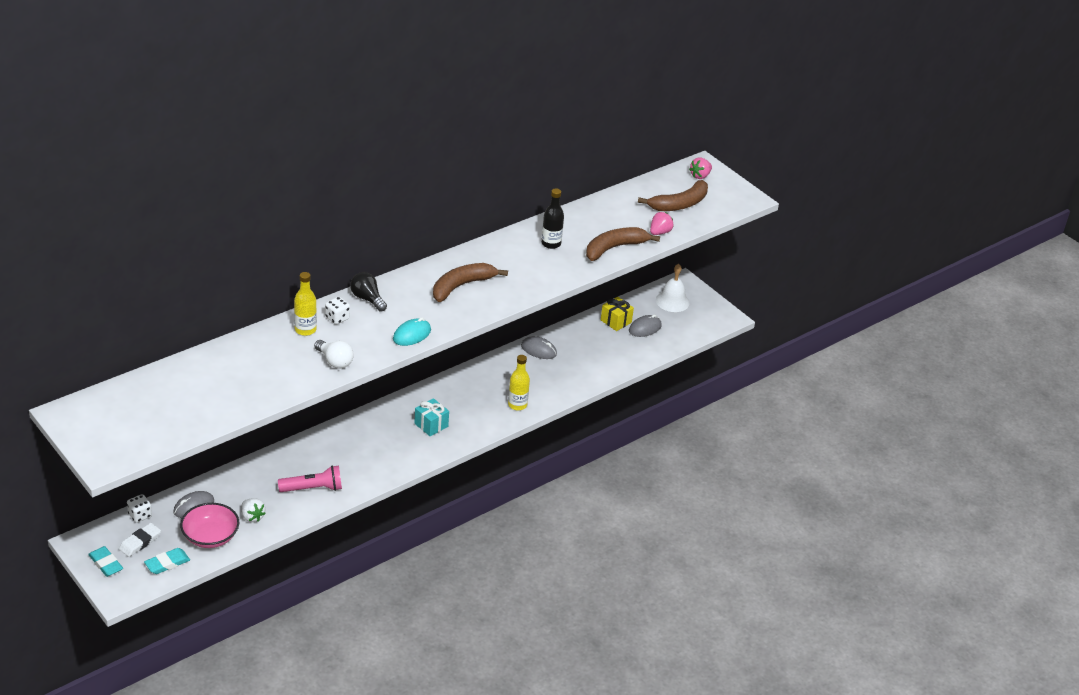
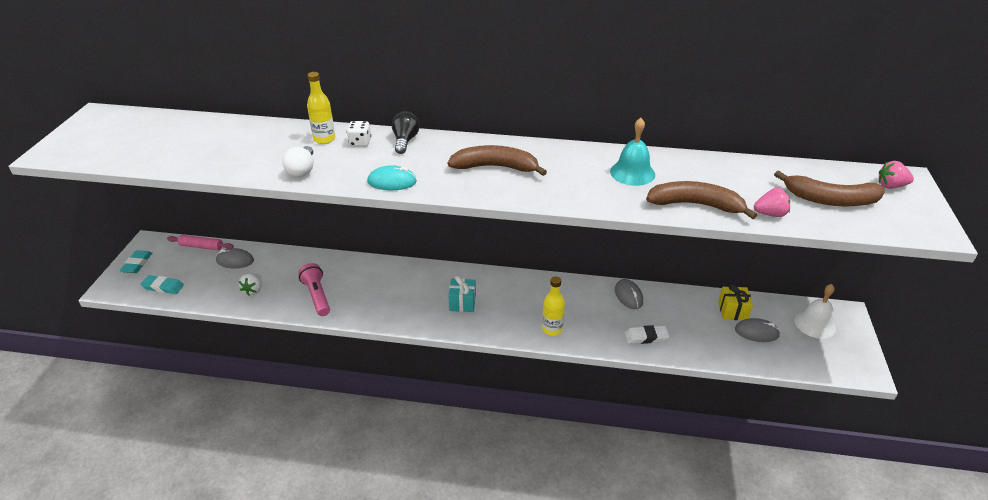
camera: 50 degrees right, 0 degrees up
white eraser [119,523,161,557] -> white eraser moved to [625,325,669,344]
white dice [127,494,152,523] -> pink rolling pin [167,235,234,250]
pink bowl [180,503,239,548] -> none
pink flashlight [278,465,342,492] -> pink flashlight turned 150 degrees counterclockwise [298,263,330,316]
black bottle [541,188,564,249] -> turquoise bell [610,118,655,186]

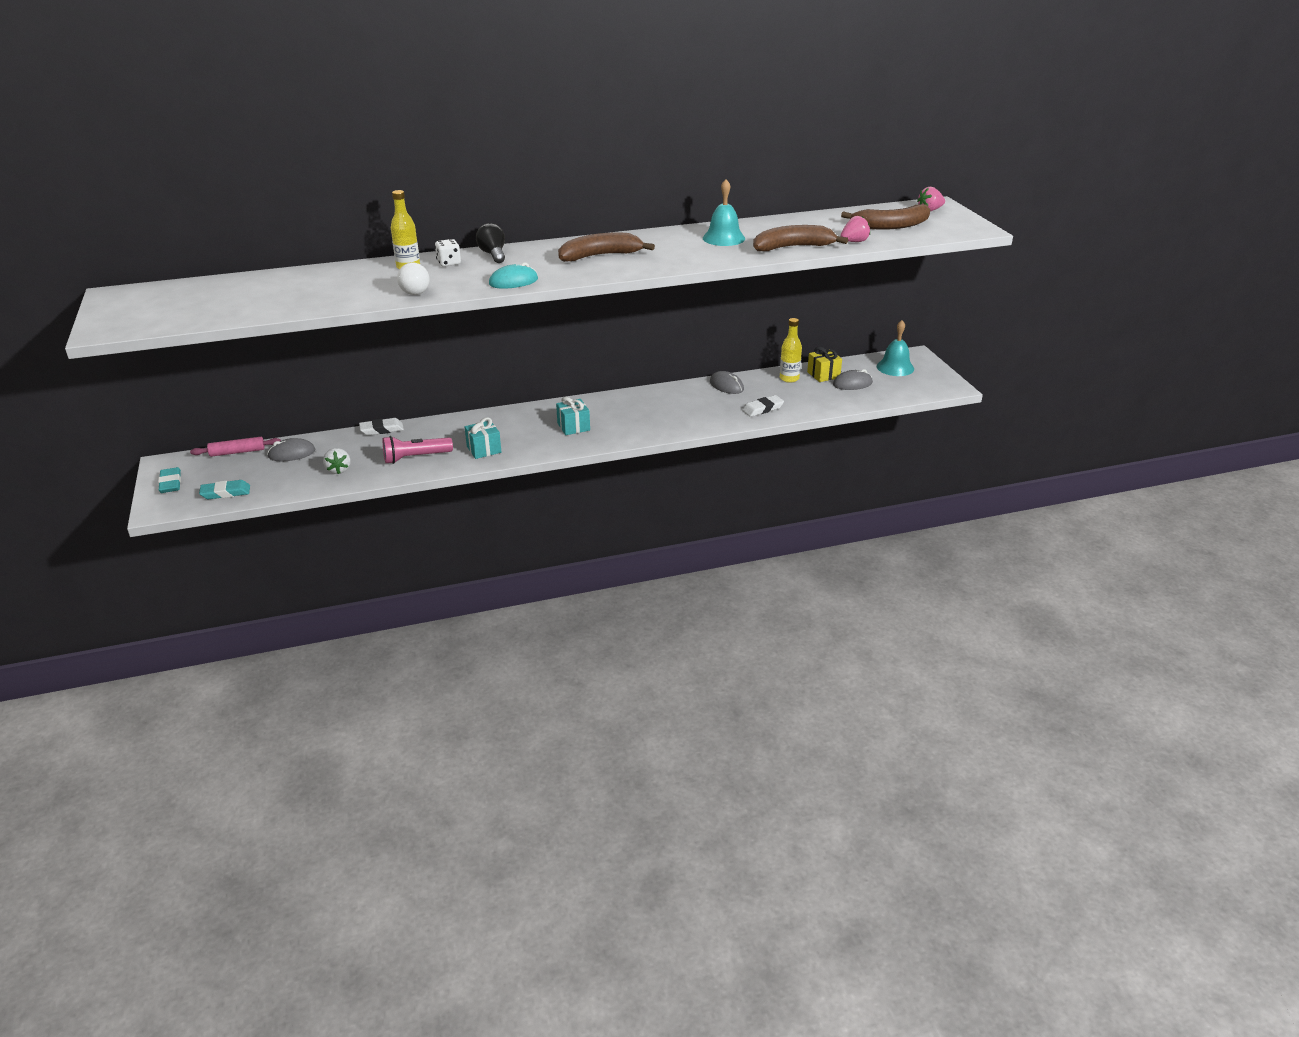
camera: 25 degrees left, 5 degrees down
pink flashlight [298,263,330,316] -> pink flashlight turned 60 degrees counterclockwise [383,436,453,464]
yellow bottle [542,276,565,336] -> yellow bottle moved to [780,318,802,383]
white bell [795,284,836,339] -> turquoise bell [877,320,914,376]
none -> white eraser [359,418,404,435]
none -> turquoise gift [465,417,501,459]

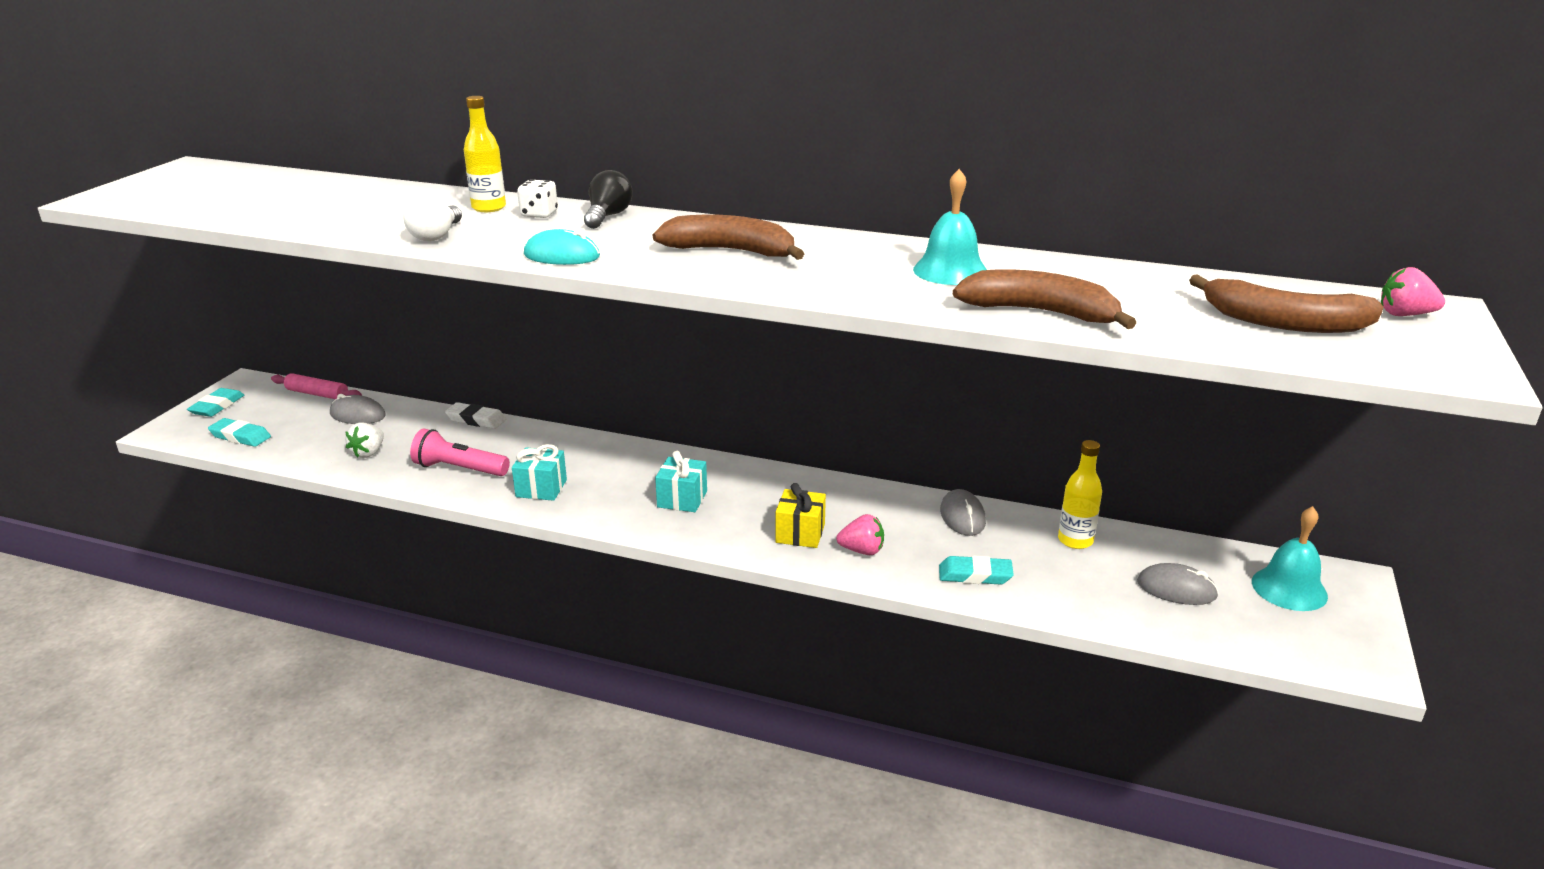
camera: 35 degrees right, 5 degrees down
white eraser [742,395,784,417] -> turquoise eraser [939,556,1014,585]
yellow gift [807,347,842,382] -> yellow gift moved to [775,483,826,548]
pink strawberry [841,216,870,242] -> pink strawberry moved to [836,514,884,555]

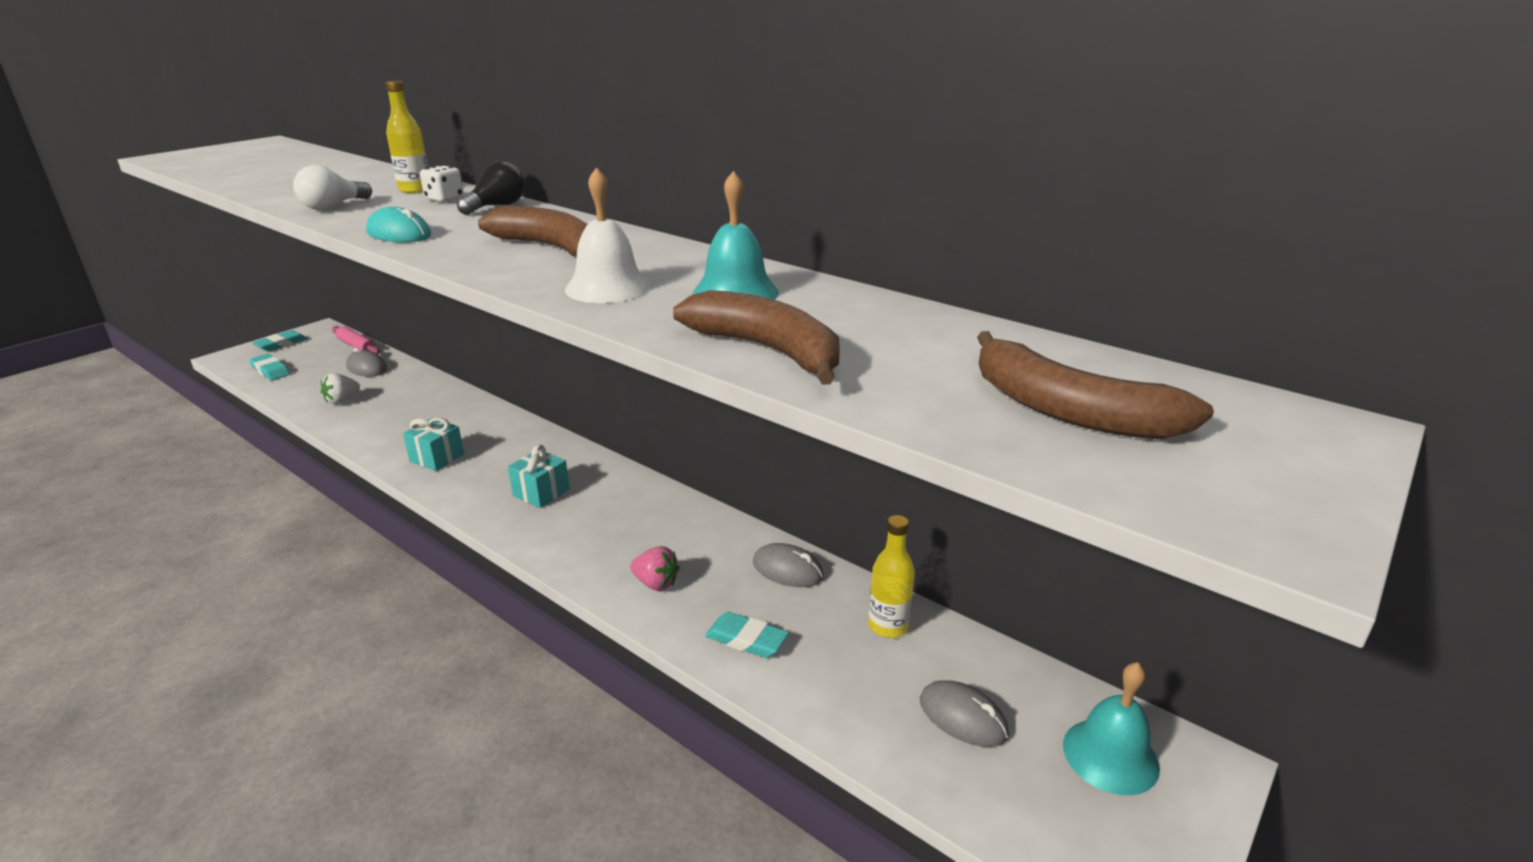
camera: 20 degrees right, 0 degrees up
pink flashlight [410,429,510,476] -> none
white eraser [445,402,507,429] -> none
yellow gift [775,483,826,548] -> none
grey mouse [940,489,986,536] -> grey mouse turned 75 degrees counterclockwise [753,543,824,587]
pink strawberry [1381,267,1445,316] -> none
none -> white bell [565,167,651,303]

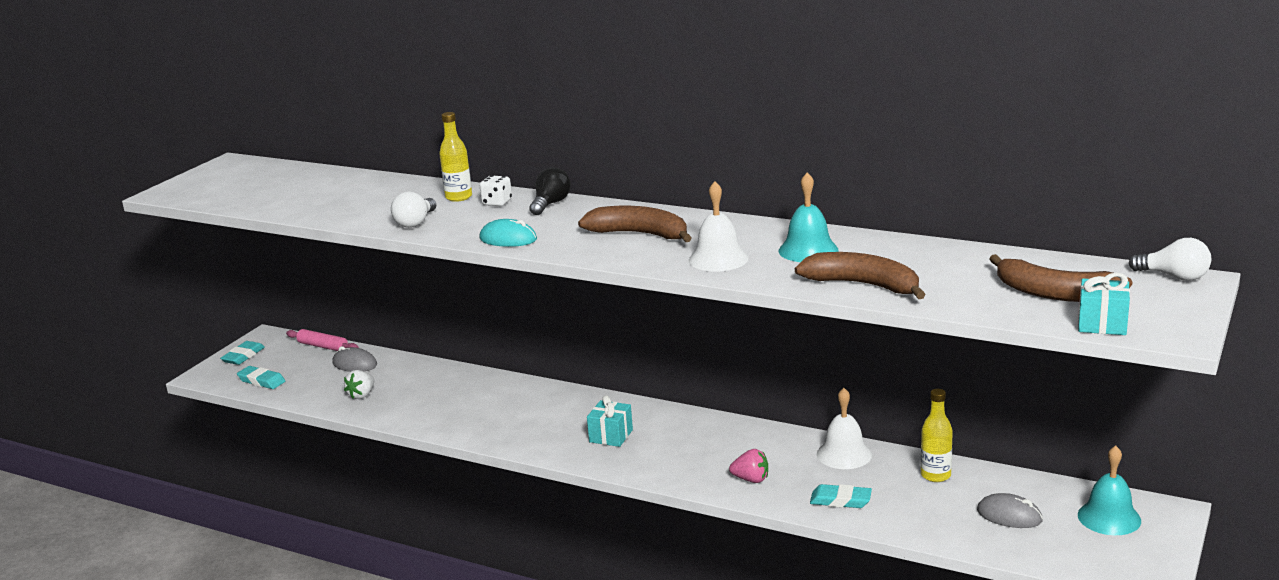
camera: 10 degrees left, 5 degrees down
turquoise gift [403,418,464,471] -> turquoise gift moved to [1078,273,1130,335]
grey mouse [753,543,824,587] -> white bell [817,388,872,469]
none -> white light bulb [1129,238,1211,281]

